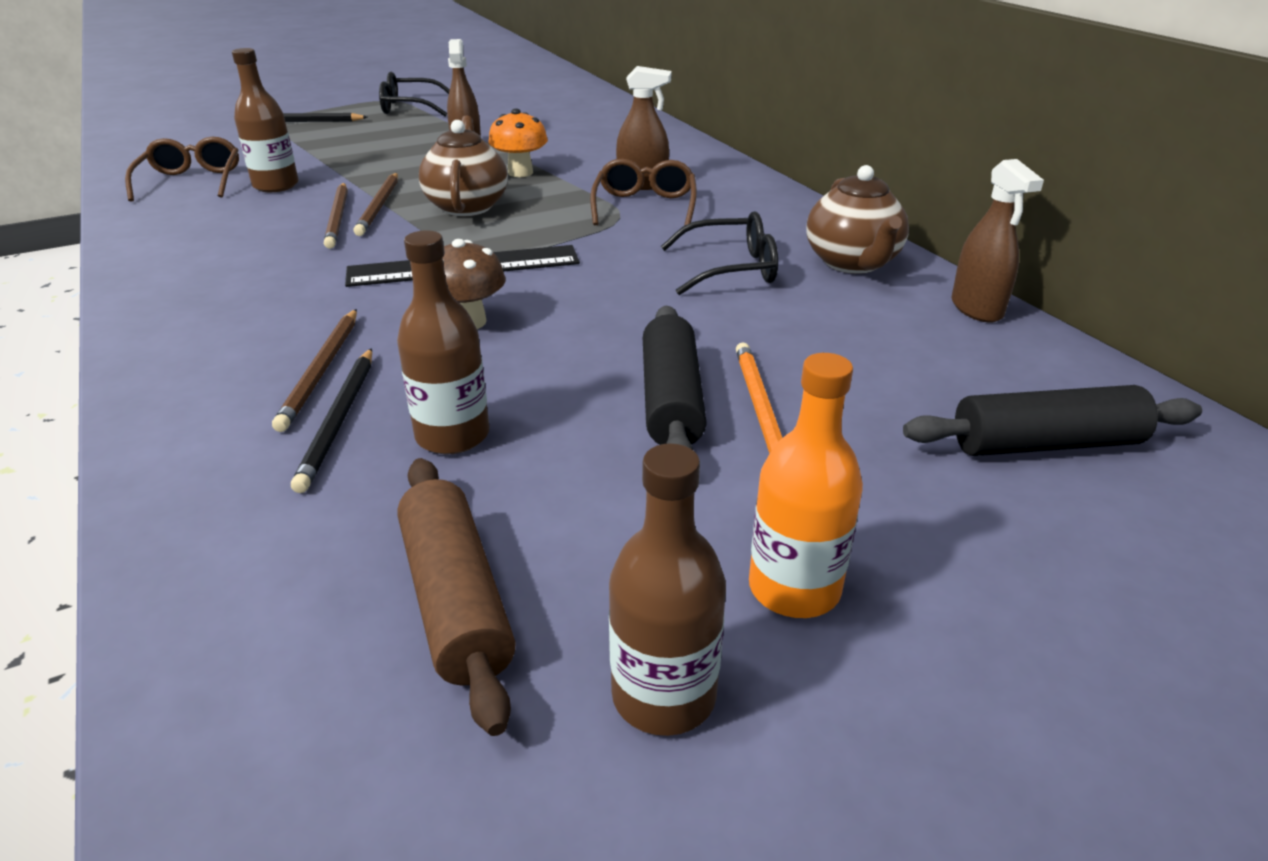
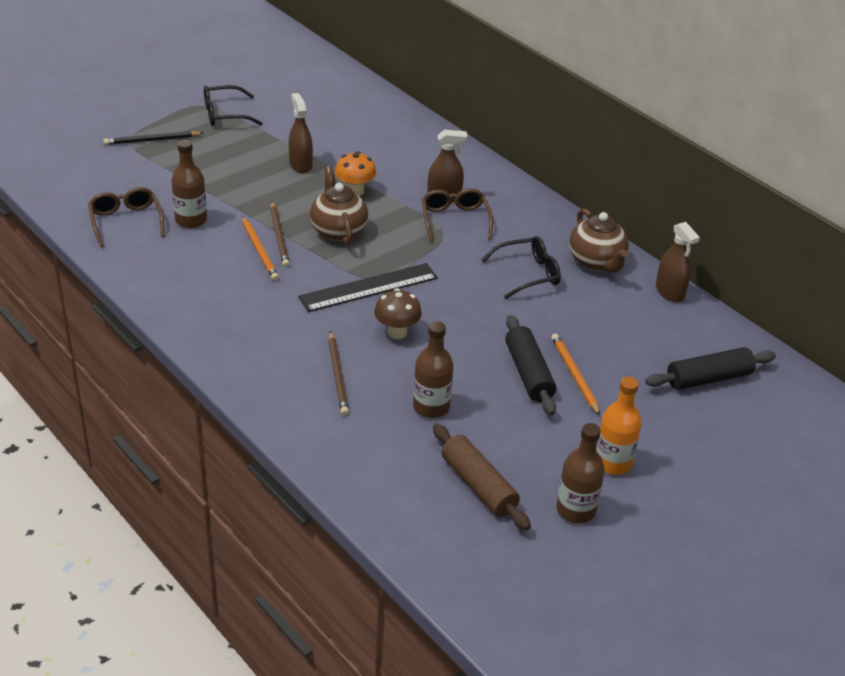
camera: 15 degrees left, 5 degrees up
black pencil [291,348,372,493] -> none
brown pencil [324,183,348,249] -> orange pencil [242,216,279,281]

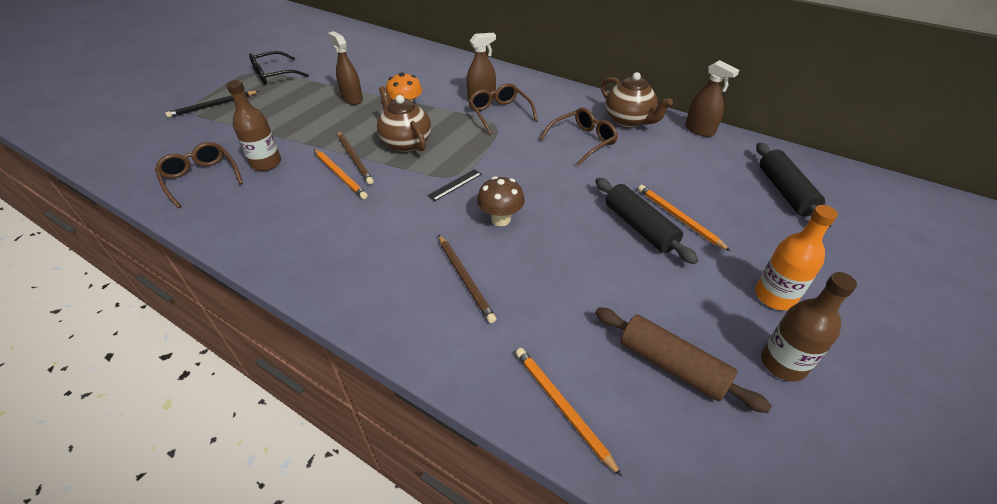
camera: 15 degrees left, 5 degrees up
black ruler [298,263,438,312] -> black ruler [427,169,482,201], size x0.46
brown bottle [413,321,454,418] -> none
black glasses [482,236,561,299] -> brown glasses [540,108,618,166]
black rolling pin [645,347,776,390] -> black rolling pin turned 60 degrees counterclockwise [756,142,831,228]
none -> orange pencil [516,348,622,477]

